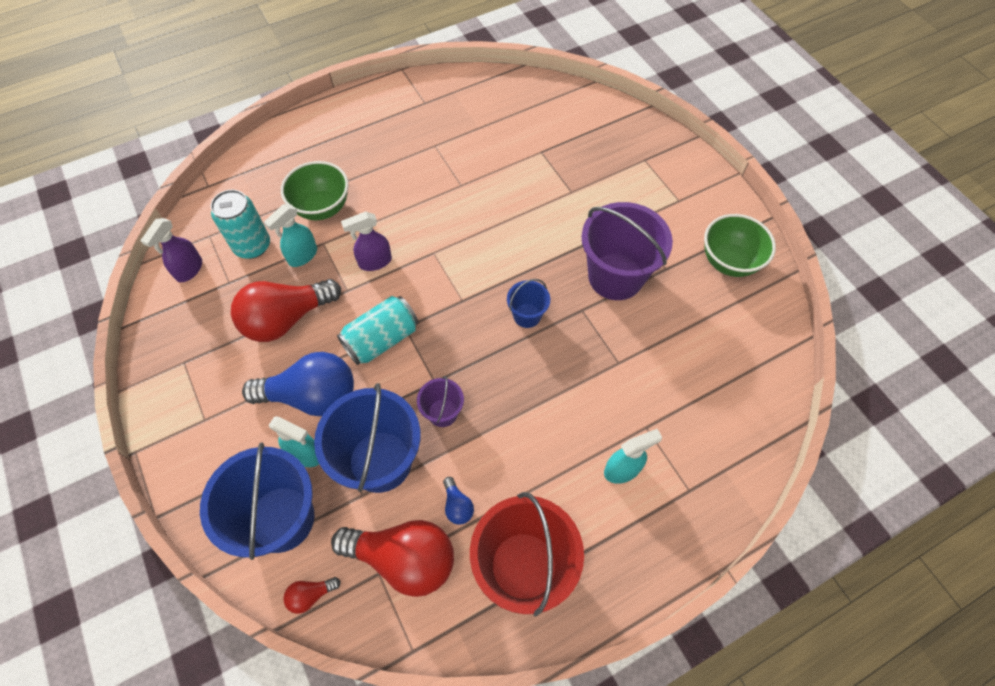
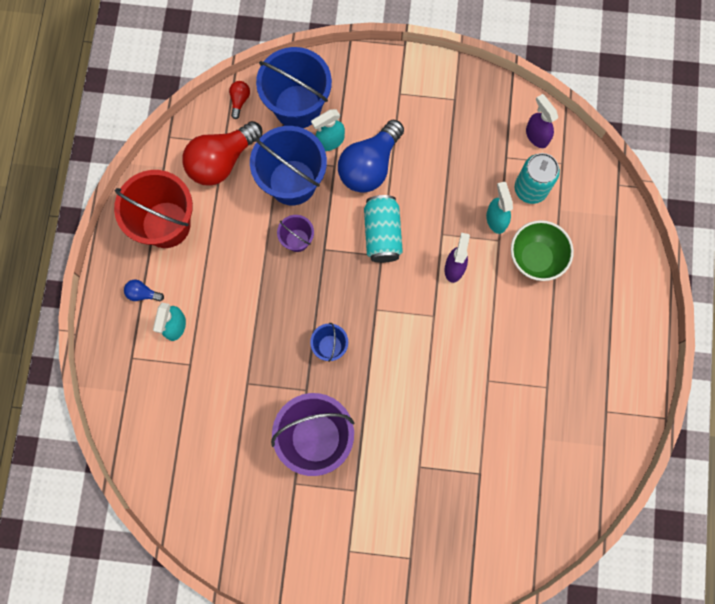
camera: 125 degrees right, 15 degrees up
red light bulb [231,279,341,342] -> none
blue light bulb [443,477,474,525] -> blue light bulb moved to [124,280,164,301]
green bowl [704,214,776,277] -> none

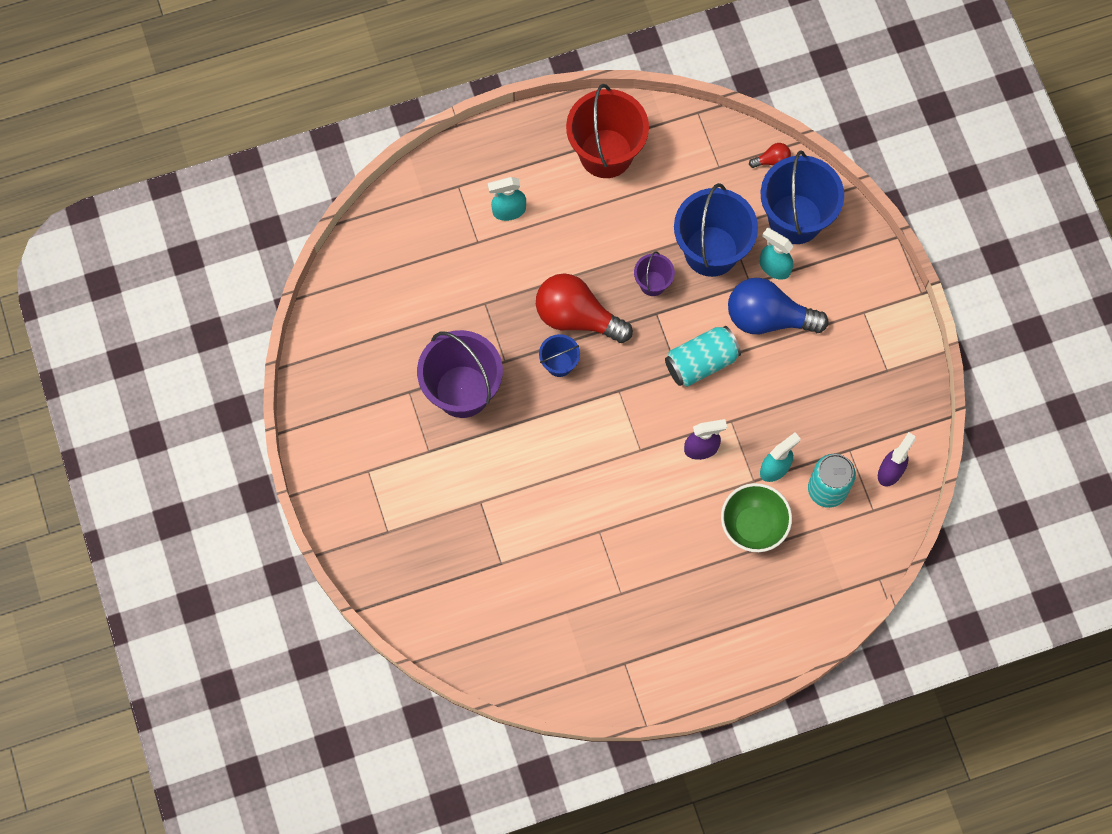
camera: 65 degrees right, 5 degrees down
blue light bulb [124,280,164,301] -> none
red light bulb [182,121,262,186] -> red light bulb moved to [536,273,633,343]

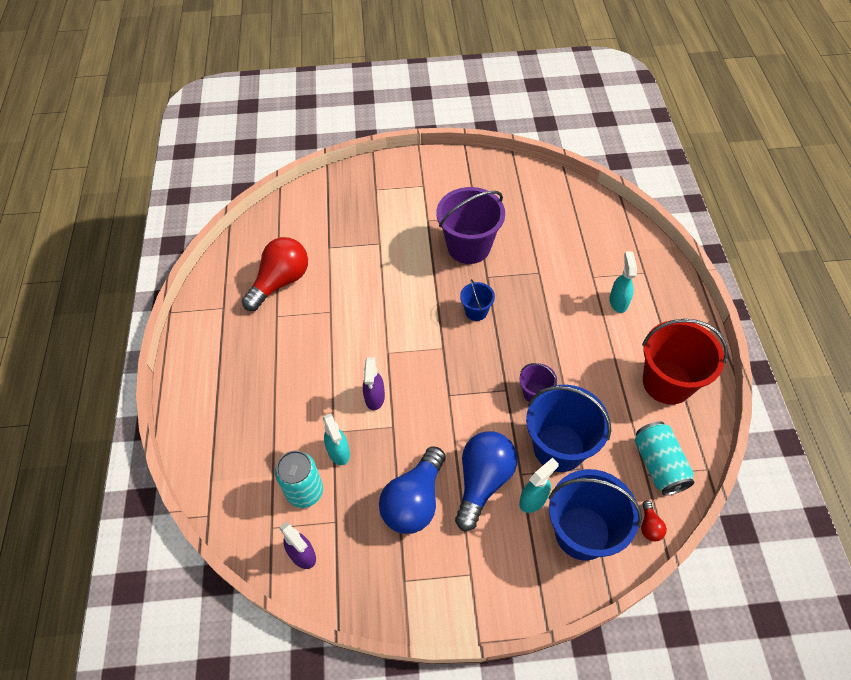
camera: 105 degrees right, 15 degrees down
red light bulb [536,273,633,343] -> red light bulb moved to [242,237,308,311]
turquoise can [665,326,741,387] -> turquoise can moved to [635,421,695,495]
green bowl [721,483,792,552] -> none
none -> blue light bulb [379,446,446,534]

